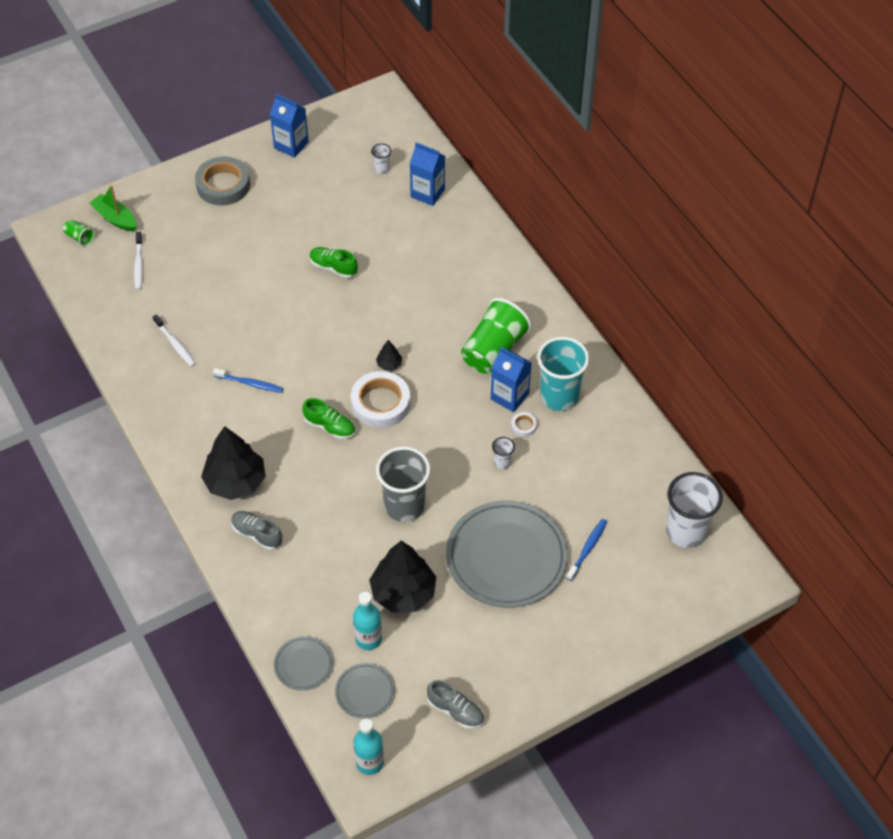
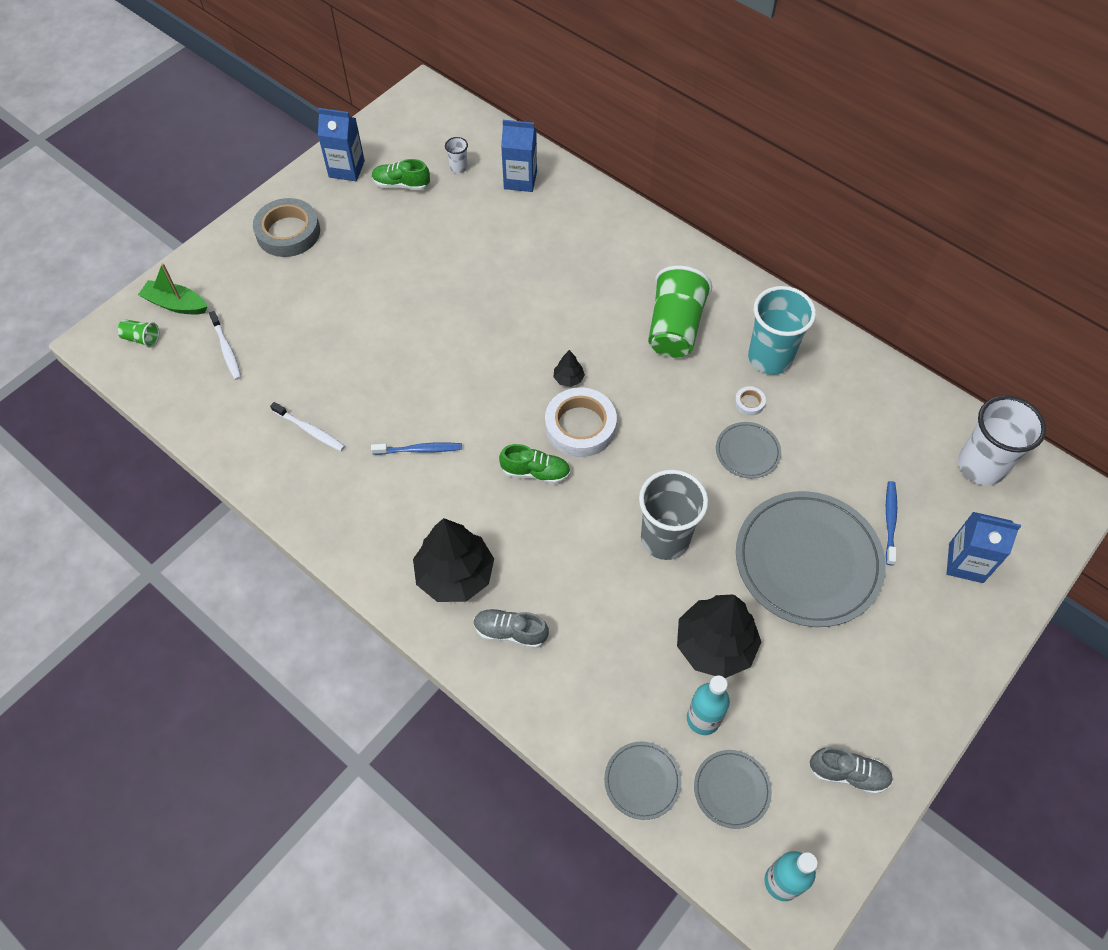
camera: 20 degrees left, 5 degrees up
green shoe [310,247,358,278] -> green shoe moved to [372,159,430,190]
blue carton [491,347,532,412] -> blue carton moved to [947,512,1021,583]
white cup [492,437,515,469] -> grey plate [716,422,781,478]

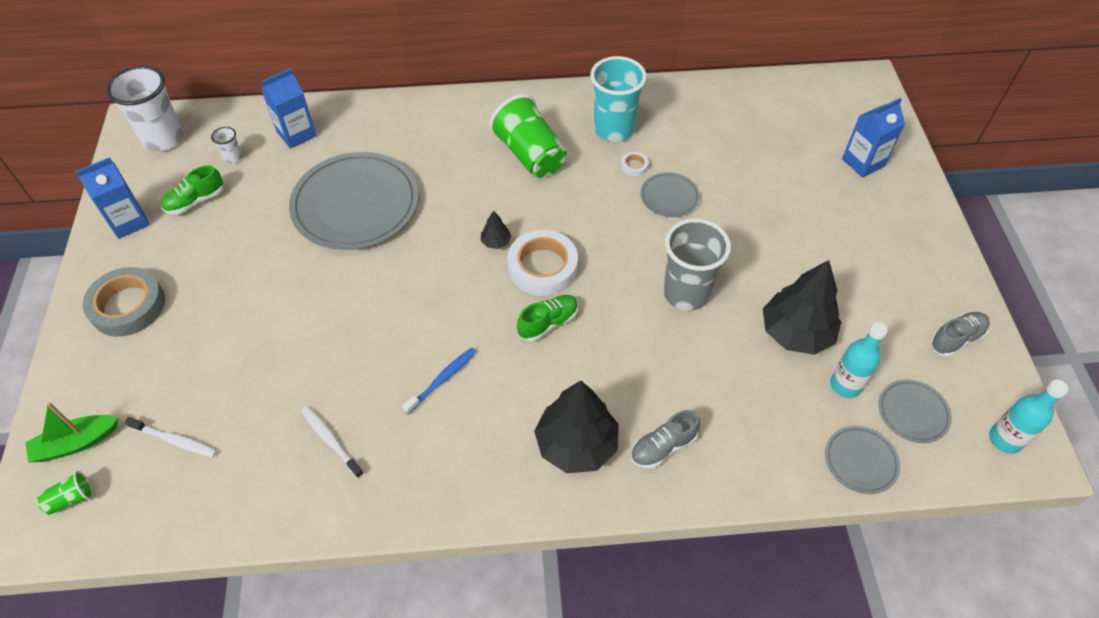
camera: 45 degrees left, 5 degrees down
white toothbrush [270,402,345,451] -> white toothbrush turned 120 degrees counterclockwise [301,406,364,478]
grey plate [736,491,886,627] -> grey plate moved to [289,152,419,250]
blue toothbrush [886,481,897,565] -> none
white cup [958,395,1046,485] -> white cup moved to [106,66,183,151]

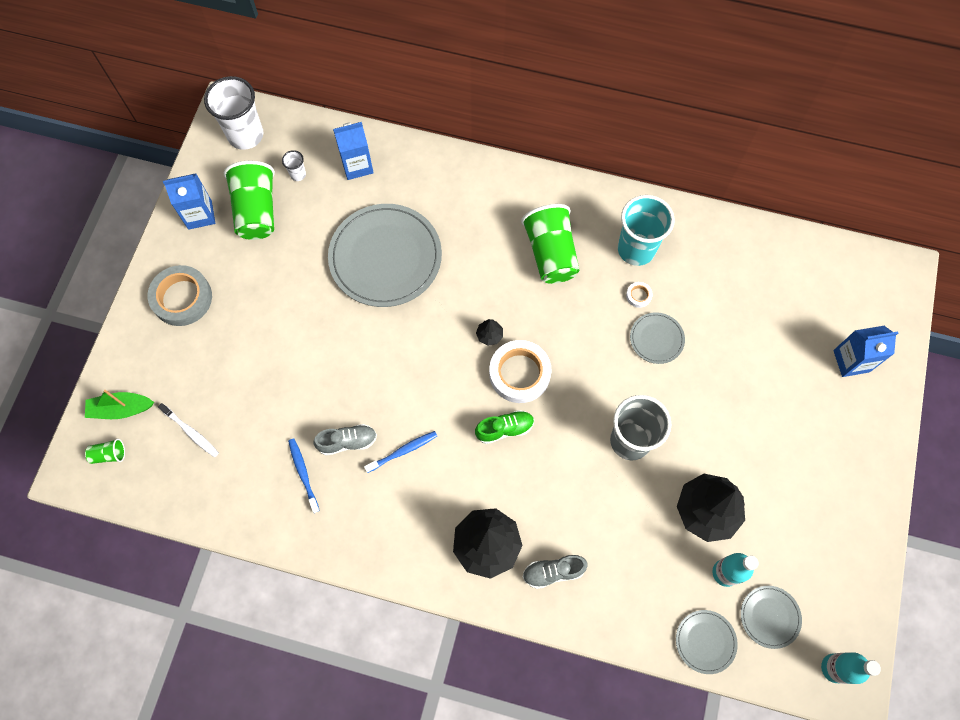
camera: 20 degrees right, 15 degrees up
green shoe [161,165,223,214] -> green cup [224,161,275,240]
white toothbrush [301,406,364,478] -> blue toothbrush [288,438,320,513]
grey shoe [930,312,990,357] -> grey shoe moved to [314,424,377,456]

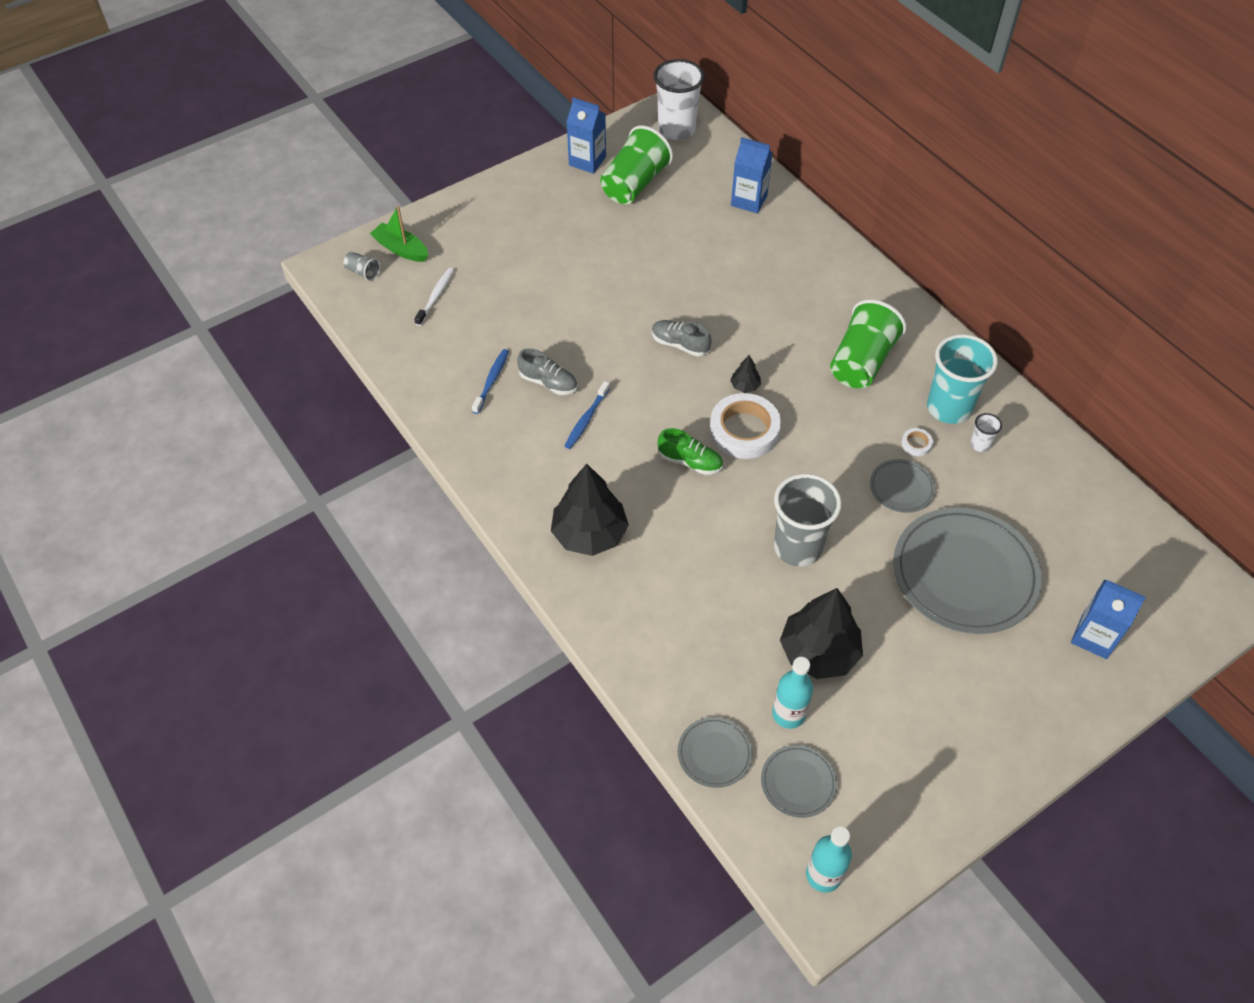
camera: 40 degrees right, 15 degrees down
green cup [85,439,125,464] -> grey cup [344,252,381,281]
grey tape [148,265,212,326] -> none
white toothbrush [158,403,219,457] -> white toothbrush turned 150 degrees counterclockwise [414,268,454,326]
white cup [282,150,306,181] -> white cup moved to [970,413,1002,452]
grey plate [328,204,442,307] -> grey plate moved to [893,507,1042,634]
blue toothbrush [364,431,437,473] -> blue toothbrush turned 105 degrees clockwise [565,381,610,449]
grey shoe [523,555,587,589] -> grey shoe moved to [652,320,712,357]

